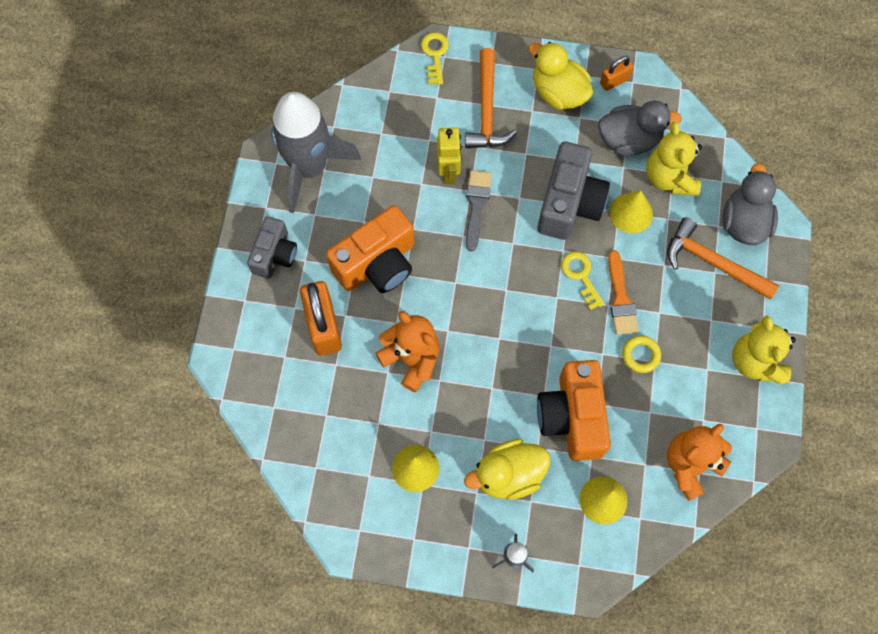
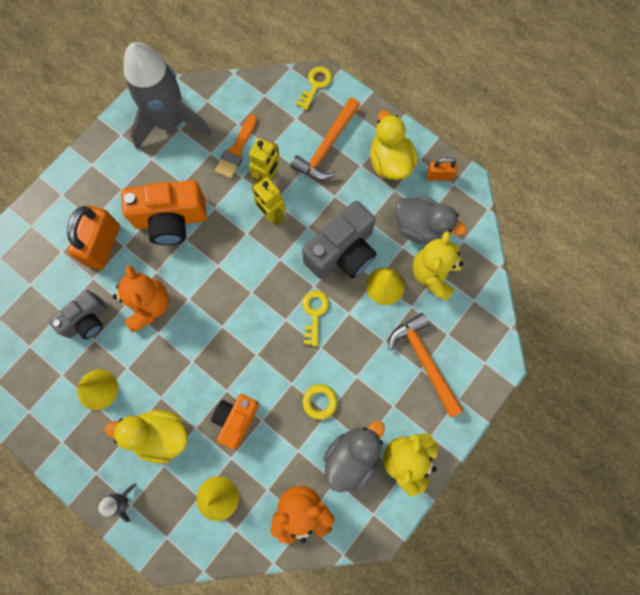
camera: 30 degrees right, 5 degrees up
grey camera [247,216,297,279] -> grey camera moved to [49,290,107,339]
grey brush [466,170,492,252] -> yellow robot [252,177,286,226]
orange camera [537,360,611,461] -> orange camera [211,394,259,449], size x0.63
orange brush [608,250,639,335] -> orange brush moved to [215,114,257,179]
grey duck [723,163,778,245] -> grey duck moved to [323,421,385,492]

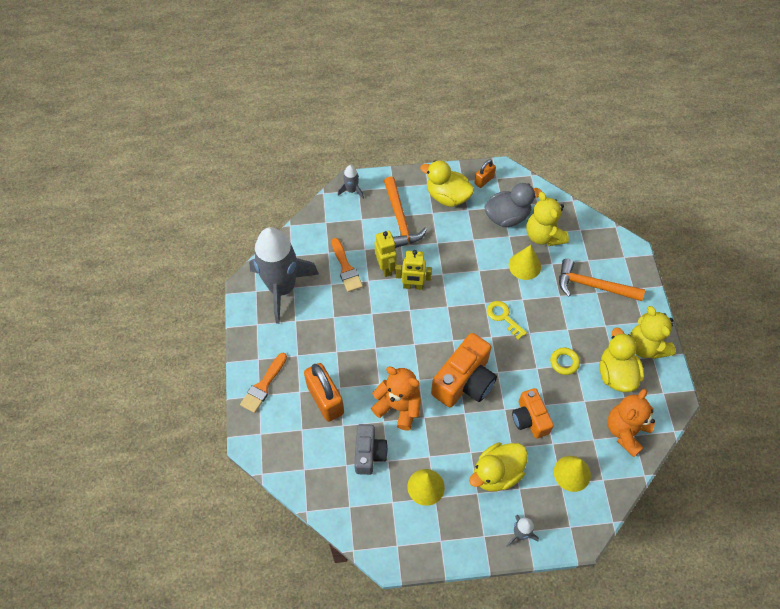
camera: 45 degrees left, 15 degrees down
orange camera [121,180,207,245] -> orange camera moved to [431,333,497,407]
yellow key [296,66,332,110] -> grey rocket [338,165,364,198]
grey camera [302,201,377,279] -> none
grey duck [323,421,385,492] -> yellow duck [600,327,644,392]
none -> orange brush [240,352,287,413]

